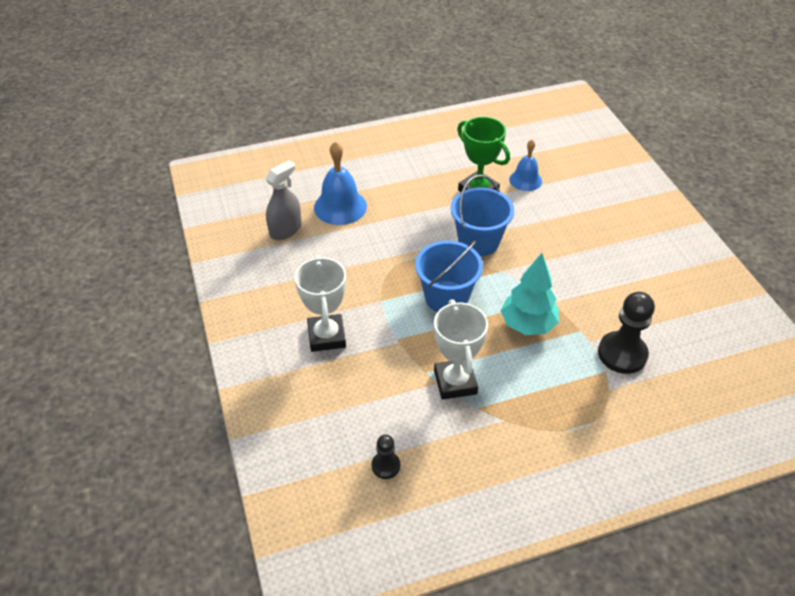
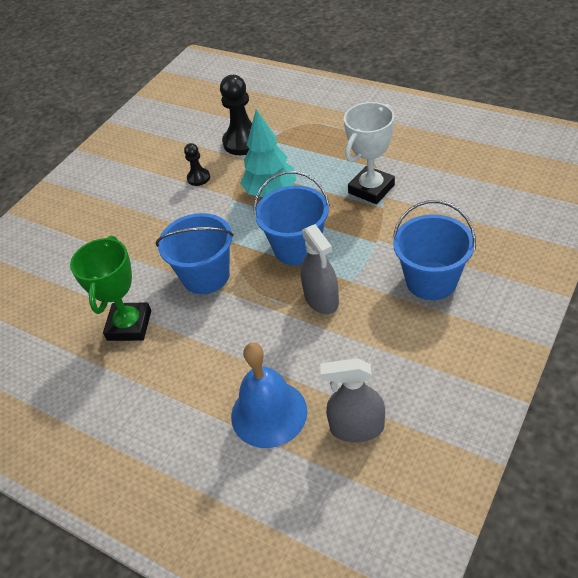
camera: 125 degrees left, 0 degrees up
white trophy [295,255,346,352] -> blue bucket [393,200,476,300]
black pawn [372,435,400,479] -> black pawn moved to [184,143,210,186]
blue bell [509,140,542,191] -> none
none -> grey spray bottle [300,224,339,314]

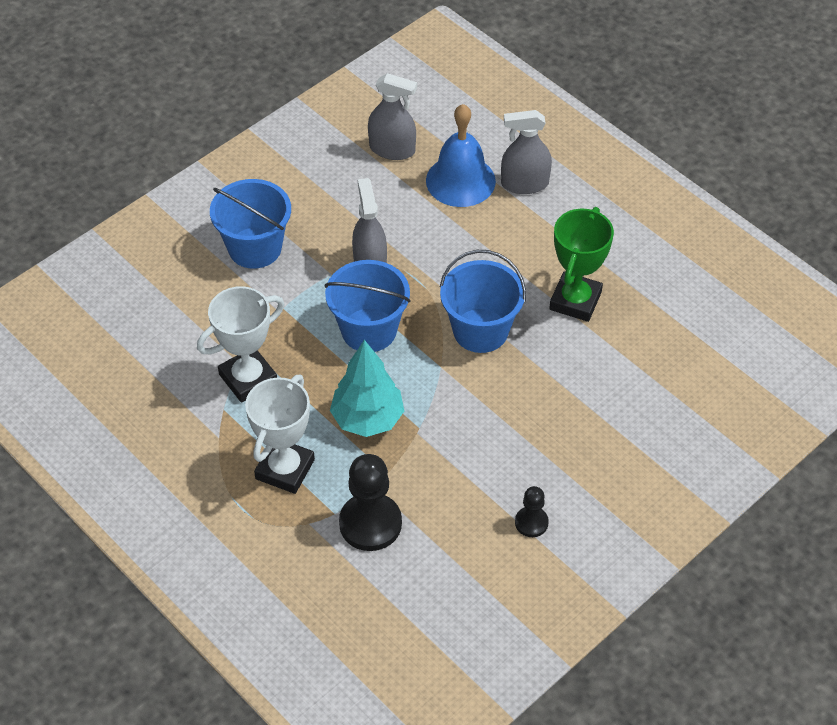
camera: 170 degrees left, 5 degrees up
black pawn [184,143,210,186] -> black pawn moved to [515,486,549,537]
none -> white trophy [245,375,315,494]
none -> grey spray bottle [501,110,552,194]

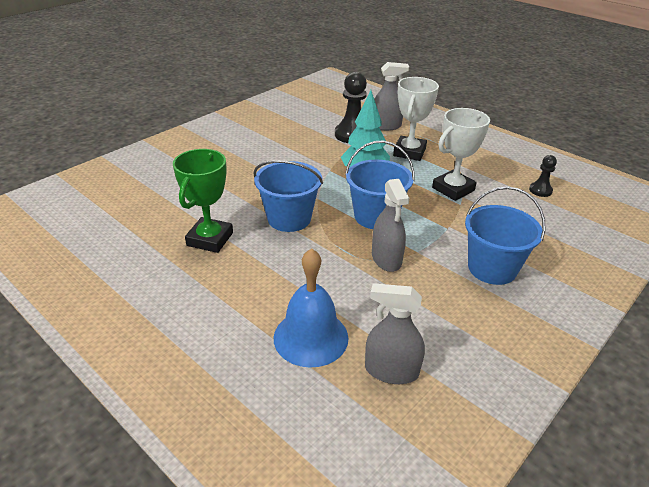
camera: 175 degrees right, 15 degrees down
grey spray bottle [501,110,552,194] -> grey spray bottle moved to [374,62,409,131]
black pawn [515,486,549,537] -> black pawn moved to [529,155,557,197]

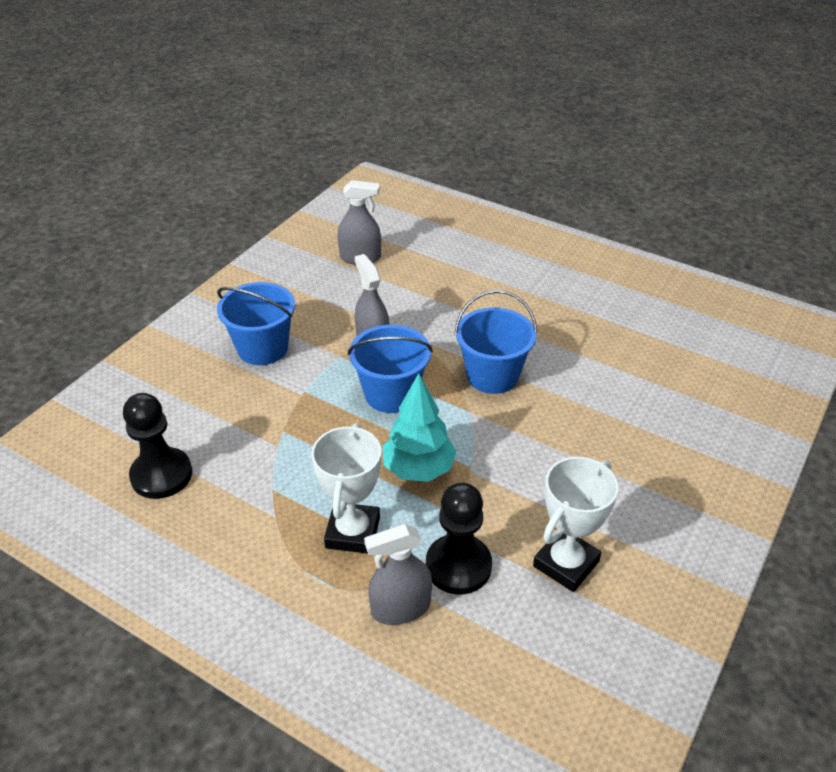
camera: 170 degrees right, 5 degrees up
green trophy [173,149,233,253] -> none
blue bell [274,248,349,368] -> none
white trophy [432,108,490,201] -> white trophy moved to [533,457,618,592]
black pawn [529,155,557,197] -> black pawn [123,393,192,499], size x1.87

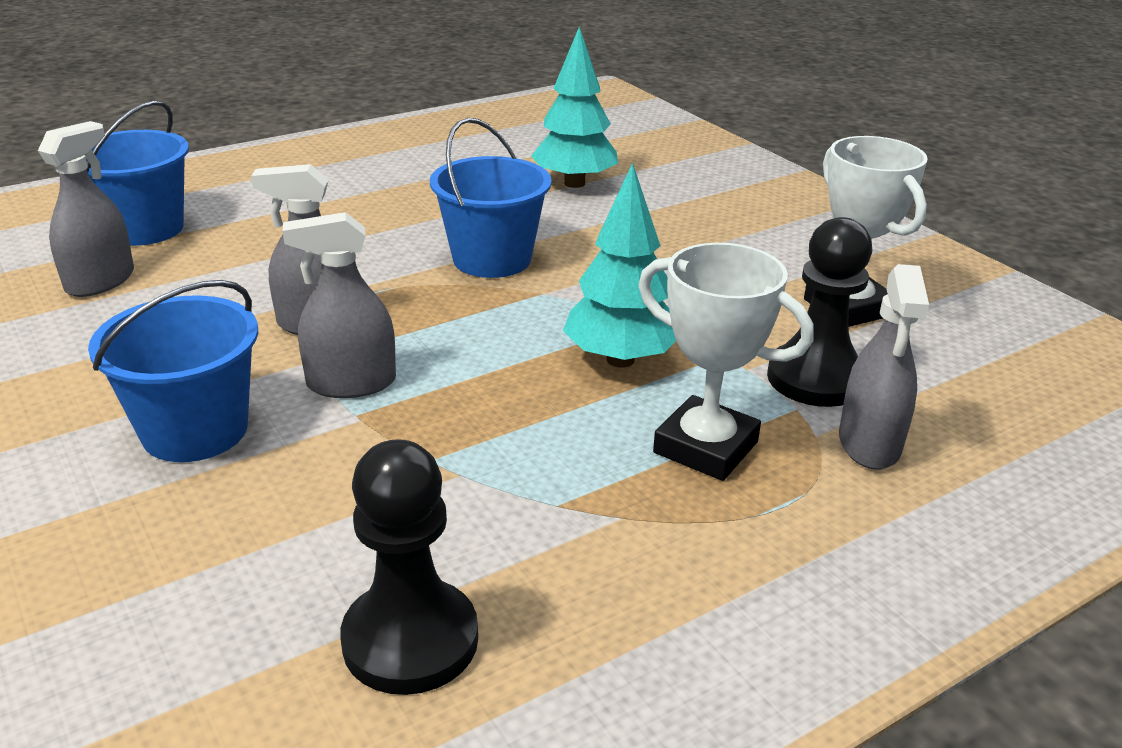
camera: 65 degrees left, 10 degrees down
blue bucket [348,325,433,413] -> blue bucket moved to [86,100,189,246]
none -> grey spray bottle [283,212,396,398]
none -> turquoise tree [531,27,618,188]

